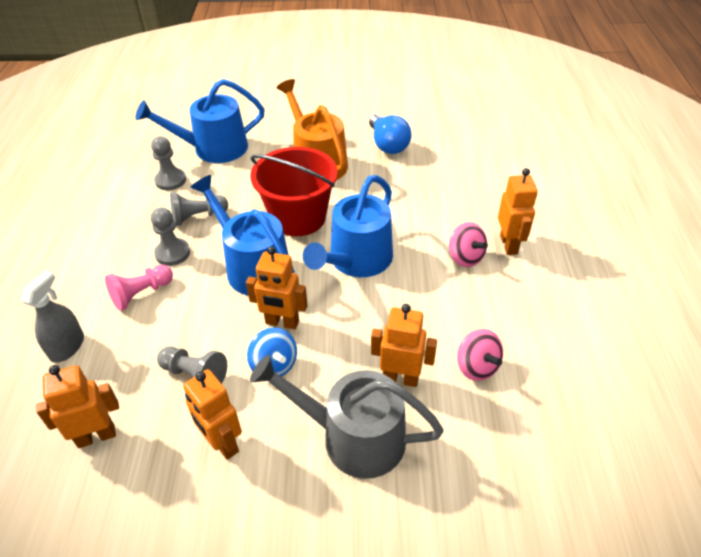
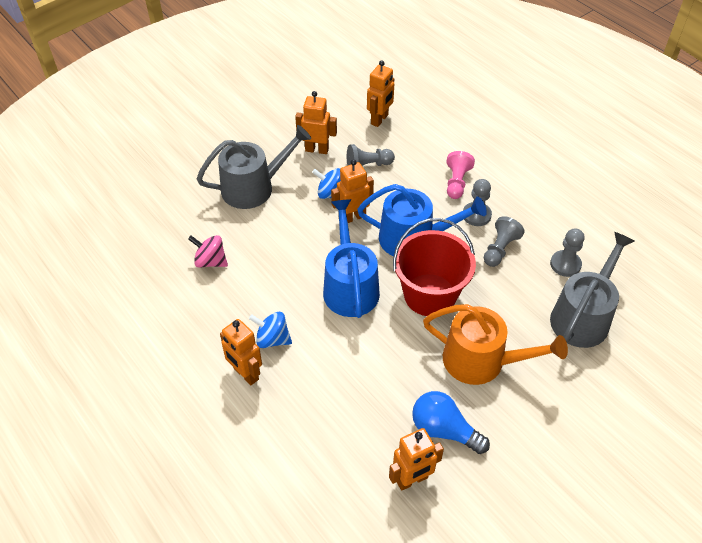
camera: 140 degrees right, 5 degrees up
grey spray bottle [21,271,84,363] -> none
blue watering can [136,79,265,163] -> grey watering can [550,232,634,348]
orange robot [371,304,437,387] -> orange robot moved to [389,428,444,491]
pink spinning top [449,222,488,267] -> blue spinning top [249,312,292,348]

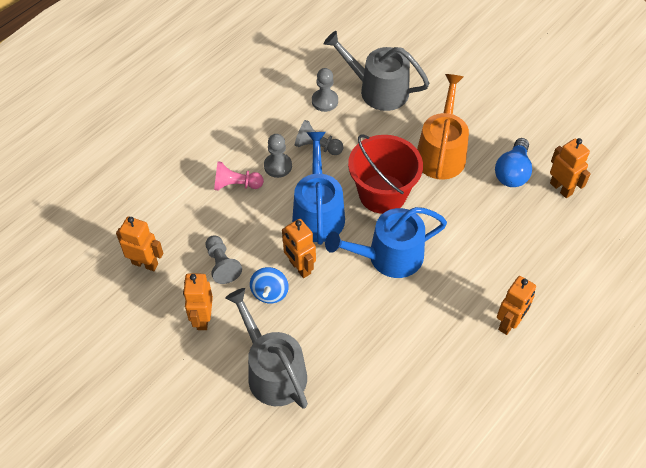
camera: 100 degrees left, 5 degrees up
pink spinning top [188,235,228,268] -> none
blue spinning top [249,312,292,348] -> none

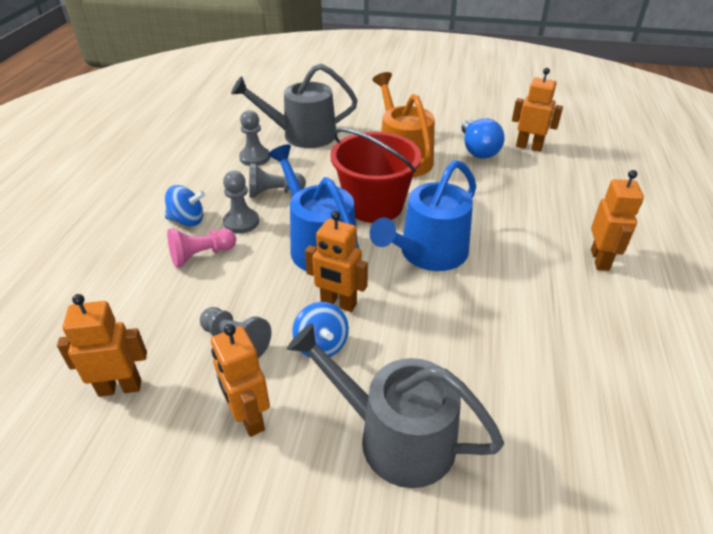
camera: 30 degrees left, 15 degrees down
none -> blue spinning top [165,185,205,226]

